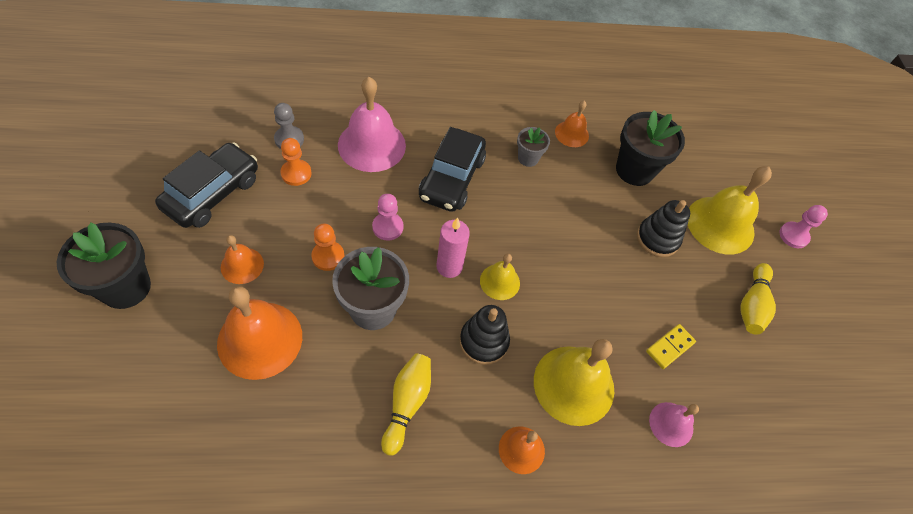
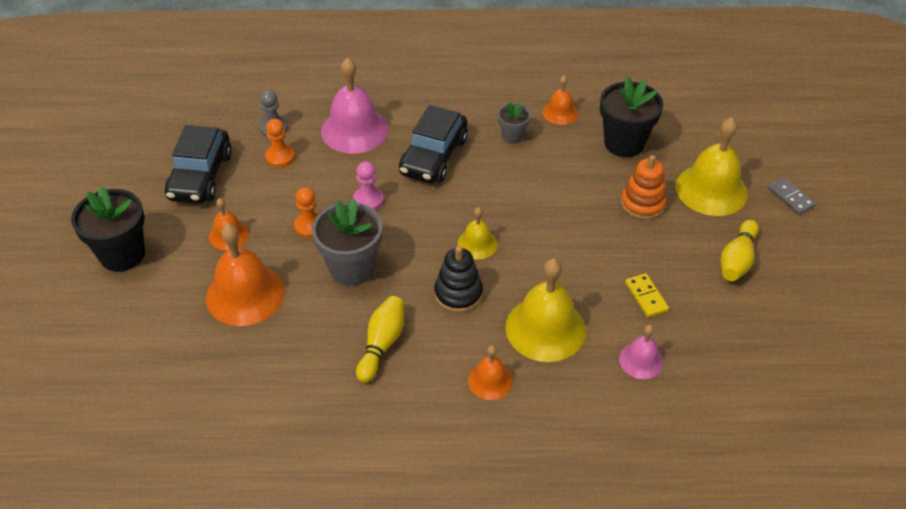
camera: 10 degrees right, 10 degrees down
black car [155,142,258,228] -> black car turned 150 degrees clockwise [165,125,232,204]
pink candle [436,217,470,278] -> none
black stacking toy [637,200,690,257] -> orange stacking toy [621,155,667,220]
yellow domino [646,324,696,369] -> yellow domino turned 75 degrees counterclockwise [625,273,669,318]
pink pawn [779,205,828,248] -> grey domino [768,177,816,215]

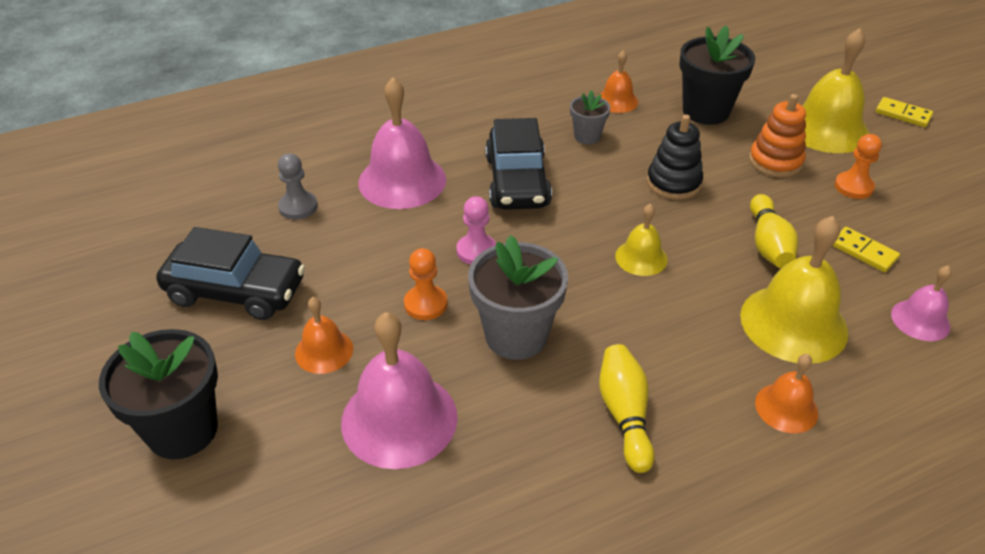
camera: 25 degrees left, 5 degrees down
black car [165,125,232,204] -> black car turned 60 degrees counterclockwise [156,227,305,320]
orange bell [206,224,285,326] -> pink bell [341,312,458,469]
orange pawn [265,119,295,167] -> orange pawn moved to [835,134,882,199]
black stacking toy [434,246,483,313] -> black stacking toy moved to [647,115,703,200]
yellow bowling pin [721,220,759,281] -> yellow bowling pin moved to [750,194,798,268]
grey domino [768,177,816,215] -> yellow domino [876,97,933,127]

